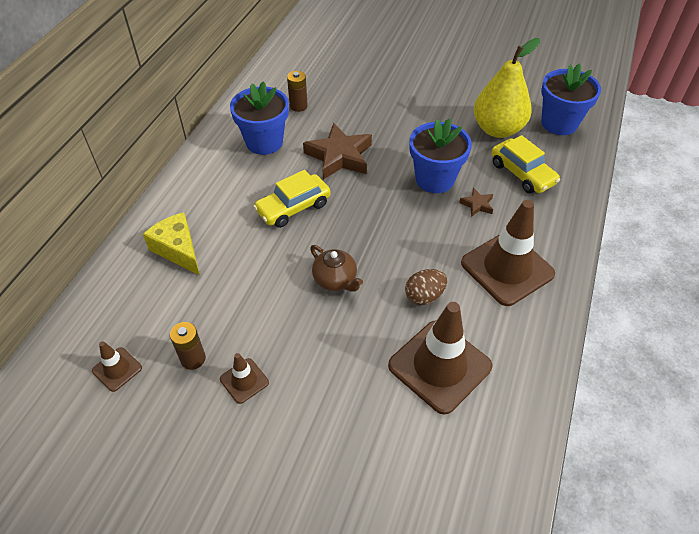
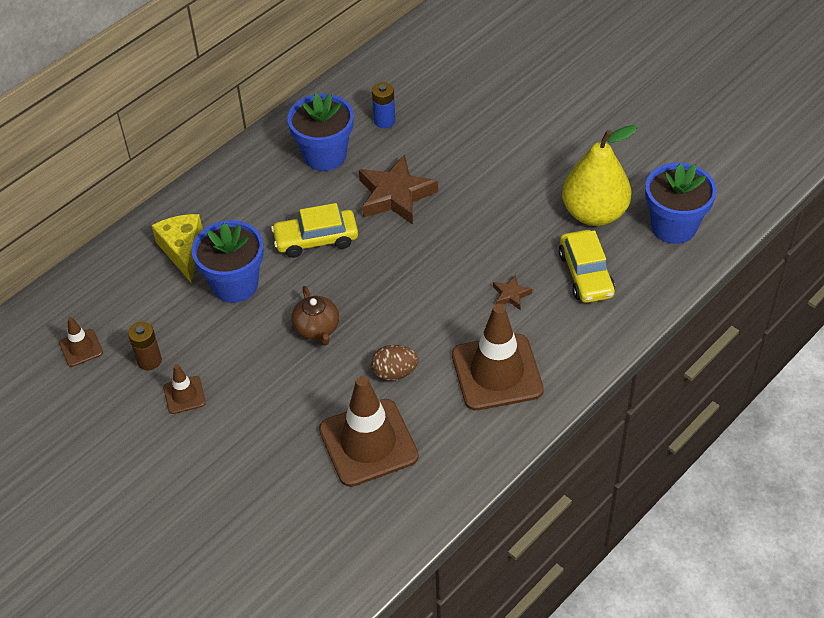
camera: 25 degrees right, 0 degrees up
brown battery [287,71,308,112] -> blue battery [372,82,395,128]
blue flower pot [409,119,472,193] -> blue flower pot moved to [192,220,263,303]

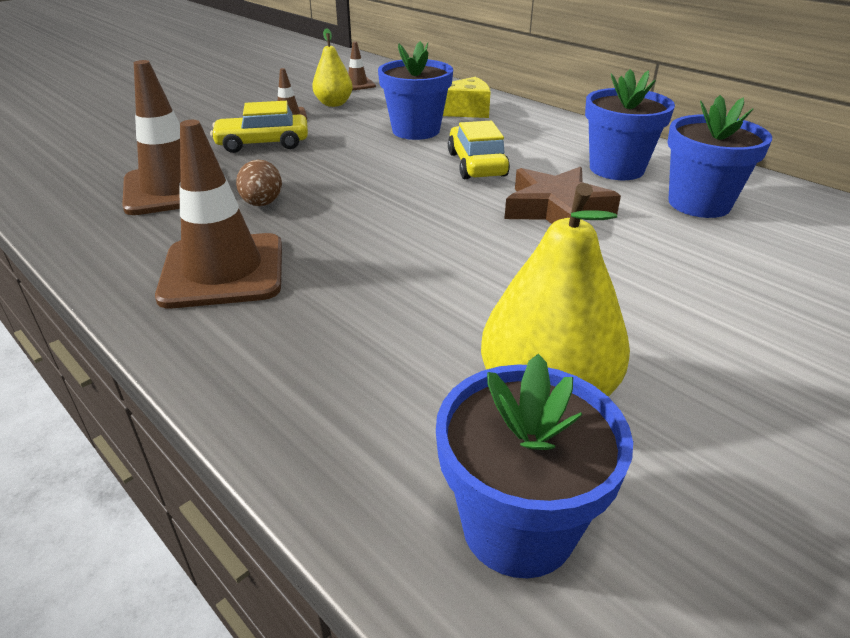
camera: 90 degrees right, 15 degrees down
brown battery [128,322,162,370] -> yellow pear [312,28,353,107]
brown teapot [292,286,339,346] -> none
blue battery [372,82,395,128] -> blue flower pot [667,95,772,218]
brown star [493,275,532,310] -> none
yellow car [559,230,615,303] -> yellow car moved to [210,101,308,153]

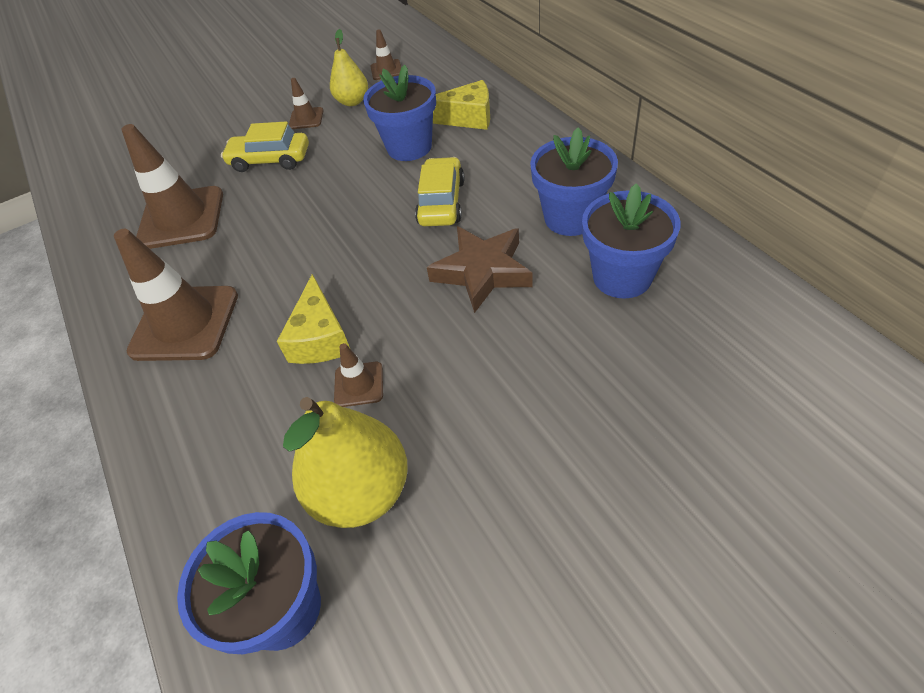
camera: 20 degrees right, 15 degrees up
brown egg [236,160,282,206] -> none
none -> yellow cheese [277,274,350,364]
none -> brown traffic cone [334,343,383,407]

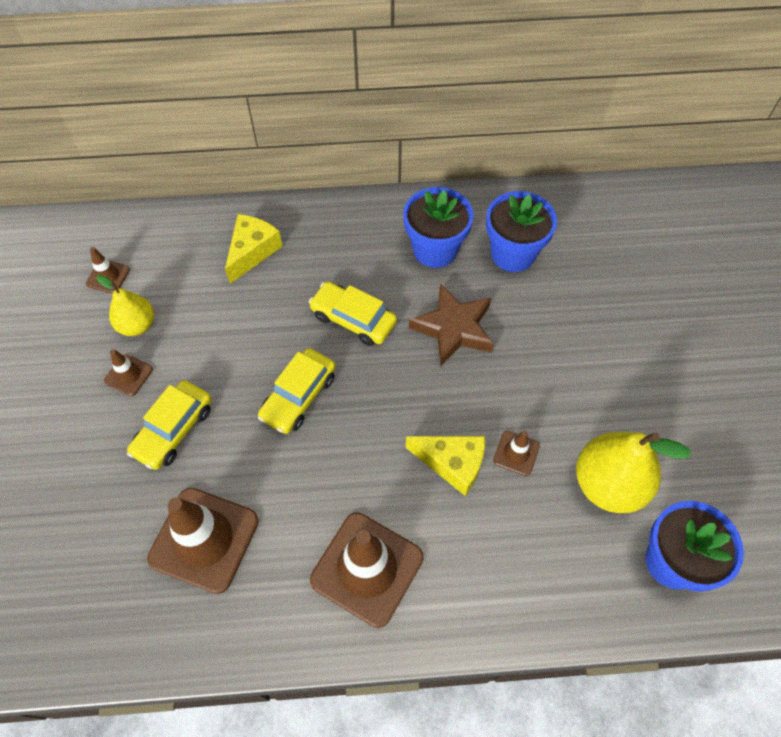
camera: 70 degrees left, 10 degrees up
blue flower pot [363,65,436,161] -> none
none -> yellow car [258,348,336,434]

